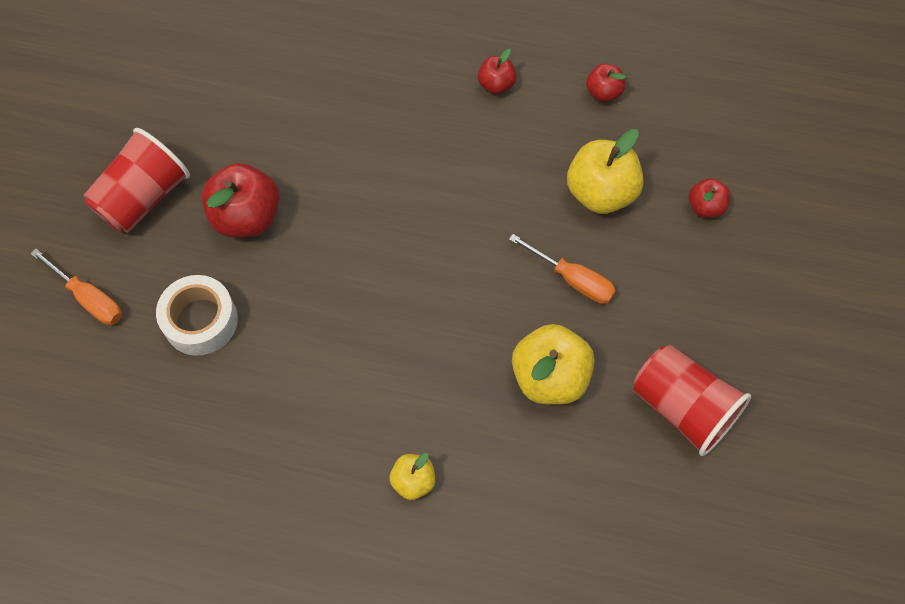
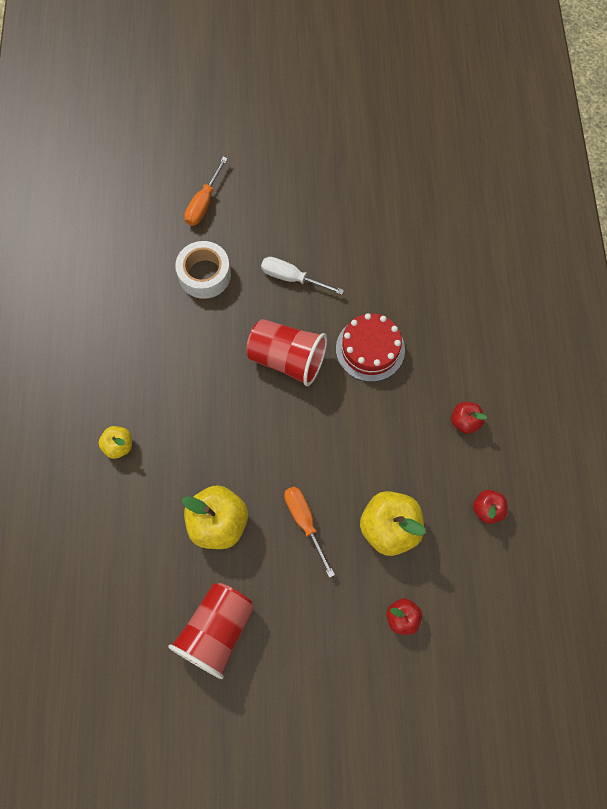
camera: 75 degrees right, 5 degrees up
red cup [83,128,190,233] -> red cup moved to [246,319,327,386]
red apple [201,163,280,238] -> white screwdriver [261,257,344,295]
orange screwdriver [509,234,616,304] -> orange screwdriver turned 135 degrees clockwise [284,486,335,578]
none -> red cake [336,313,405,382]

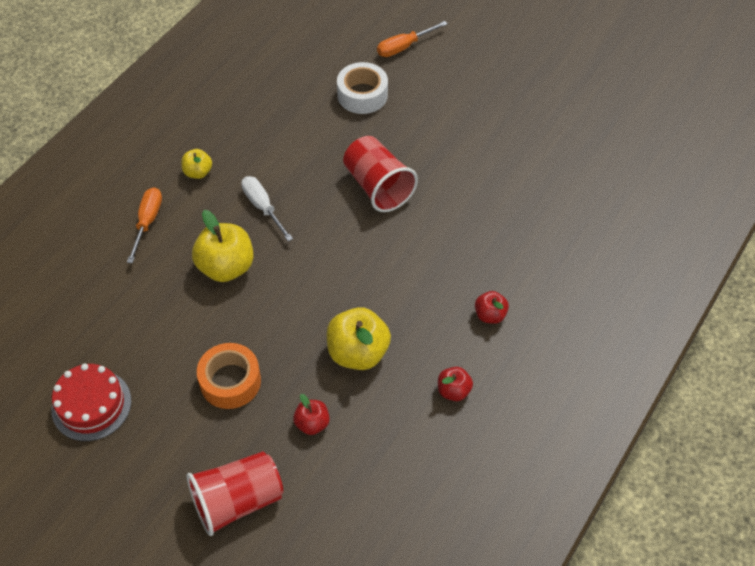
camera: 35 degrees right, 15 degrees down
red cup [168,583,254,679] -> red cup moved to [187,451,283,536]
white screwdriver [261,257,344,295] -> white screwdriver moved to [241,176,293,241]
orange screwdriver [284,486,335,578] -> orange screwdriver moved to [127,187,162,263]
red cake [336,313,405,382] -> red cake moved to [51,364,131,441]
none -> orange tape [197,343,261,409]

